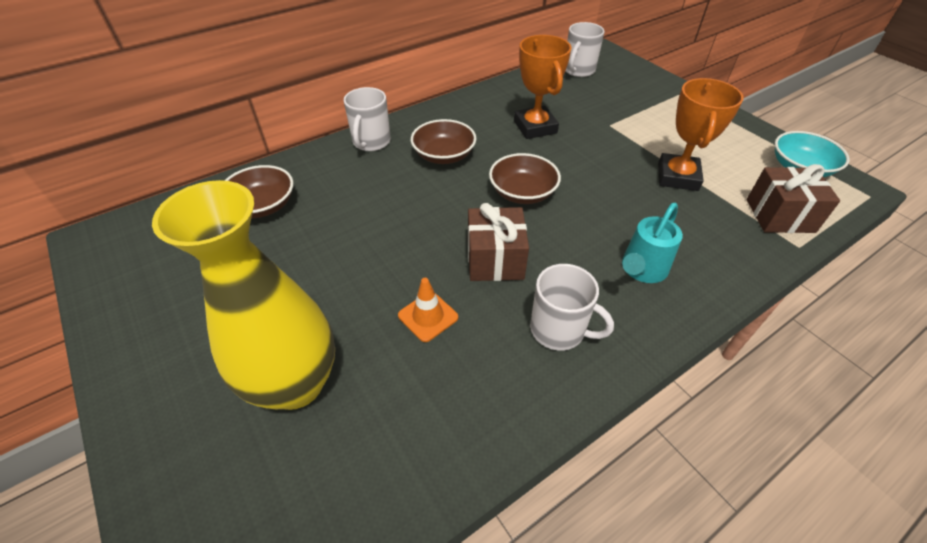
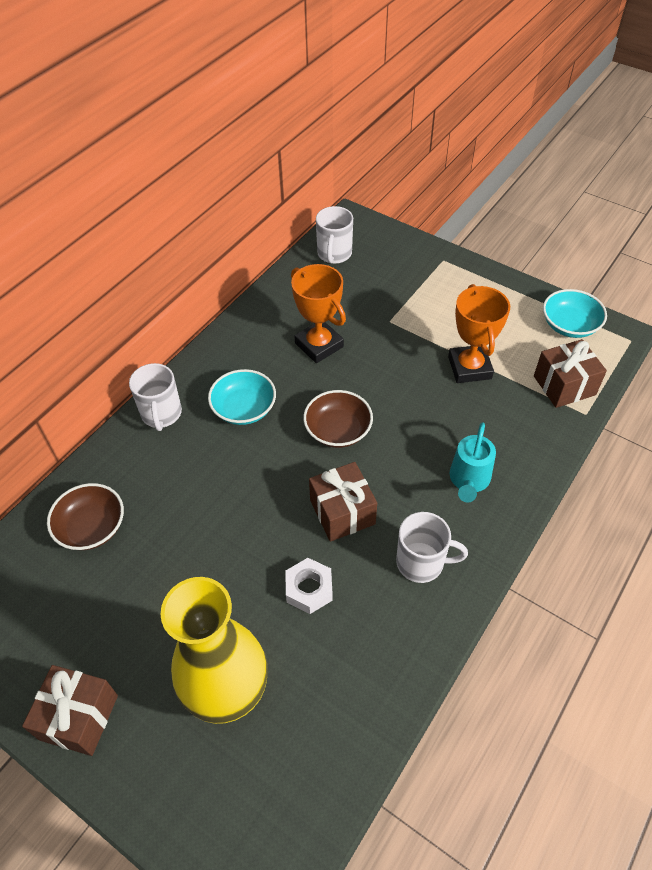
camera: 20 degrees left, 5 degrees up
orange traffic cone [398,278,458,342] -> white nut [285,558,333,614]
brown bowl [411,119,476,164] -> turquoise bowl [208,369,276,425]
none -> brown gift [22,665,118,756]

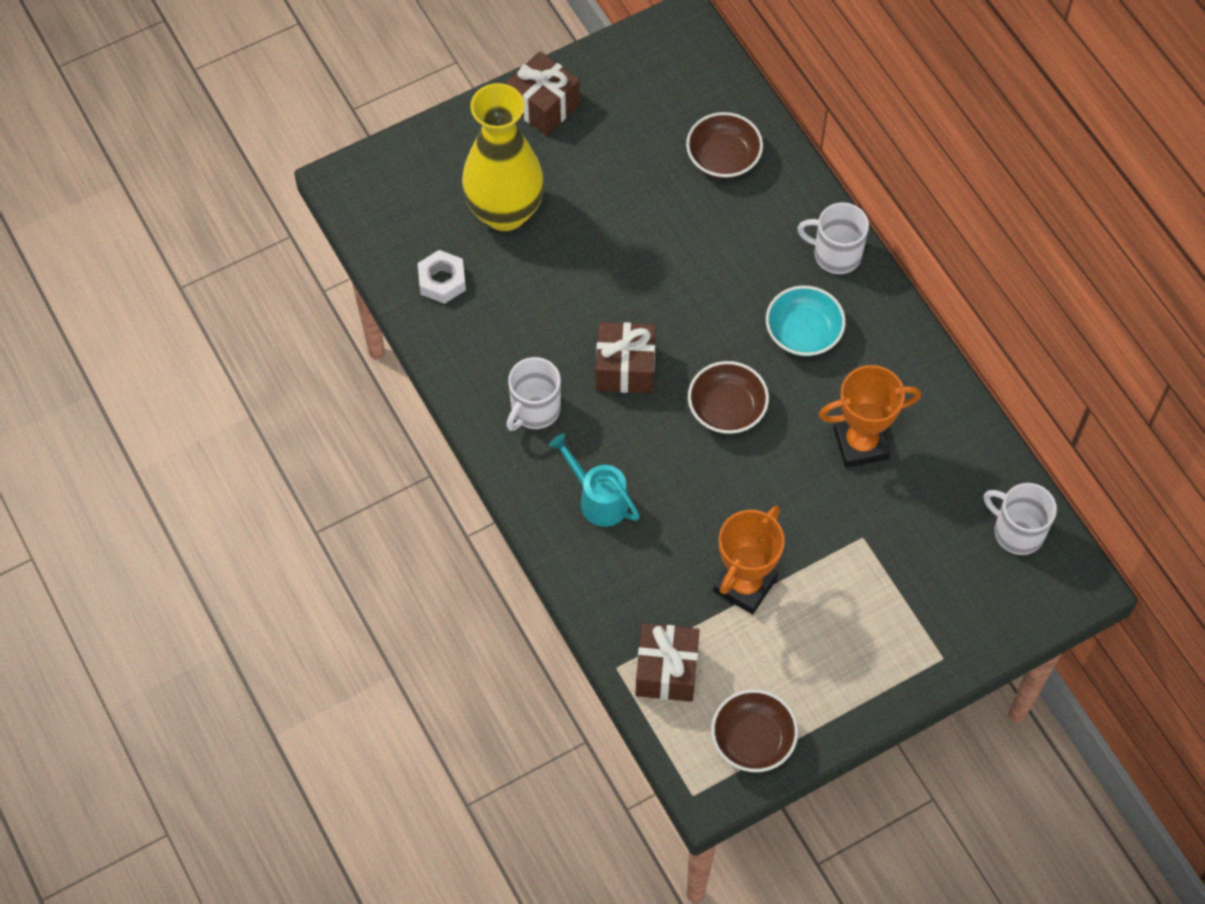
camera: 115 degrees right, 10 degrees up
white nut [285,558,333,614] -> white nut moved to [418,250,466,304]
orange trophy [448,284,510,383] -> orange trophy turned 75 degrees counterclockwise [713,506,785,615]
turquoise bowl [543,289,607,338] -> brown bowl [711,689,798,772]

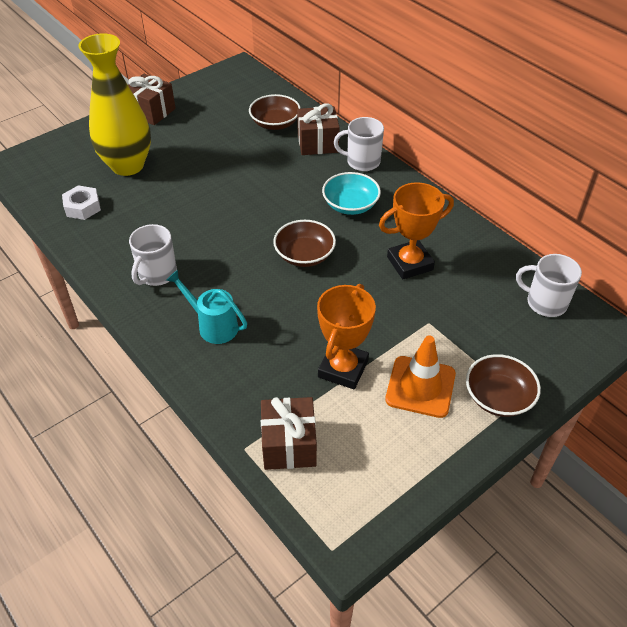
camera: 10 degrees left, 15 degrees down
brown gift [596,322,656,393] -> brown gift moved to [297,103,340,155]
brown bowl [711,689,798,772] -> brown bowl moved to [466,354,541,417]
none -> orange traffic cone [385,336,456,418]

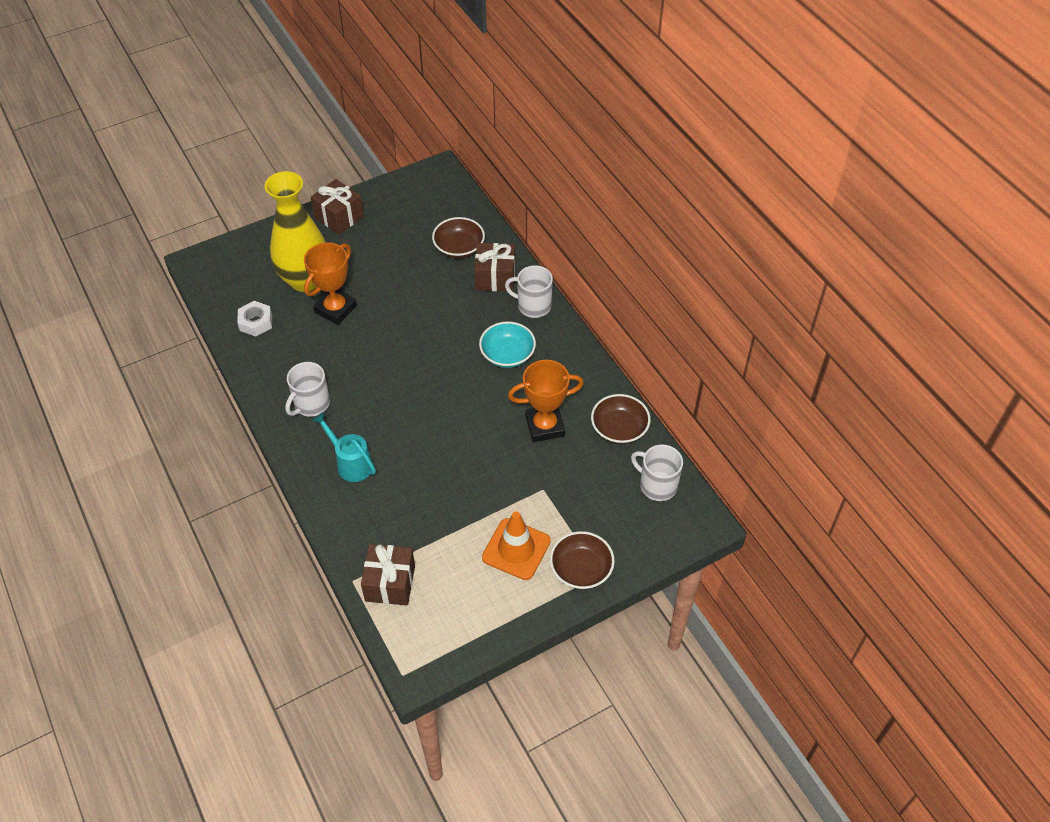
camera: 10 degrees right, 5 degrees up
brown bowl [273,220,336,267] -> brown bowl moved to [591,394,650,444]
orange trophy [317,284,376,389] -> orange trophy moved to [304,243,357,325]

